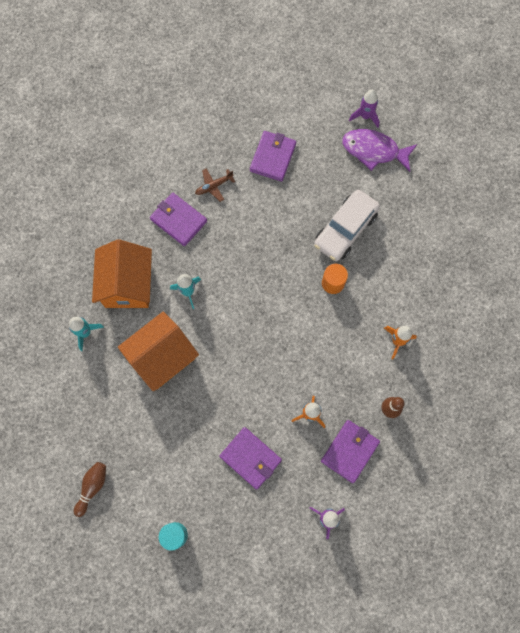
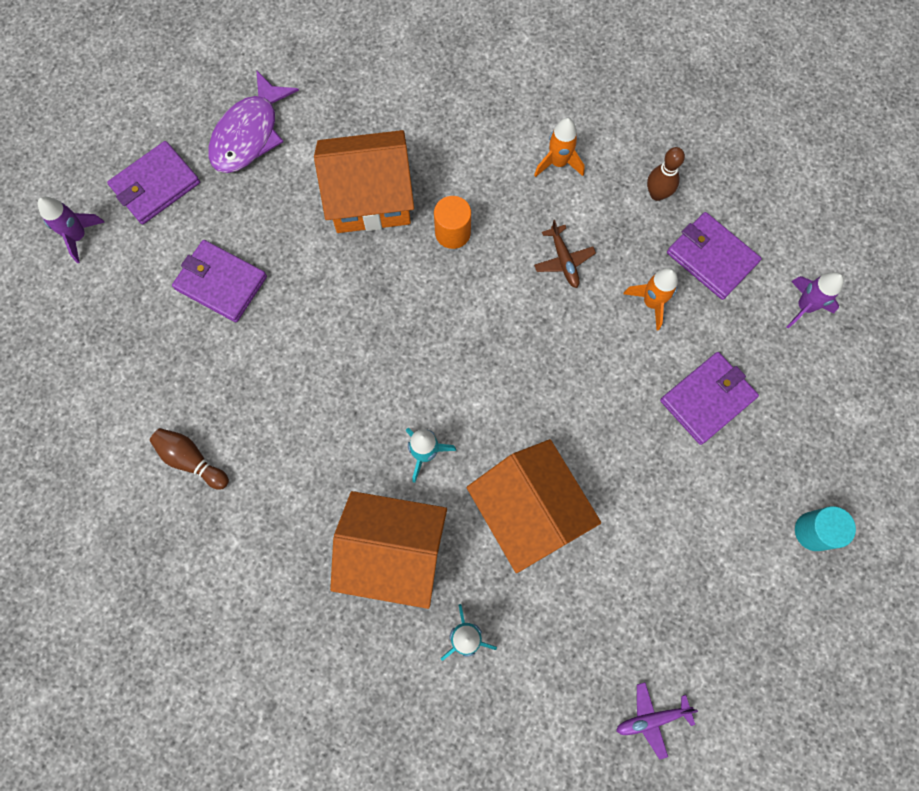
camera: 80 degrees left, 0 degrees up
brown bowling pin [74,462,106,517] -> brown bowling pin moved to [150,428,229,490]
purple wallet [150,193,207,246] -> purple wallet moved to [107,141,200,224]
brown plane [195,168,235,202] -> brown plane moved to [534,220,596,288]
white car [314,190,380,261] -> orange house [314,130,414,233]
purple rocket [349,90,380,128] -> purple rocket moved to [38,197,104,263]
none -> purple plane [616,682,698,760]

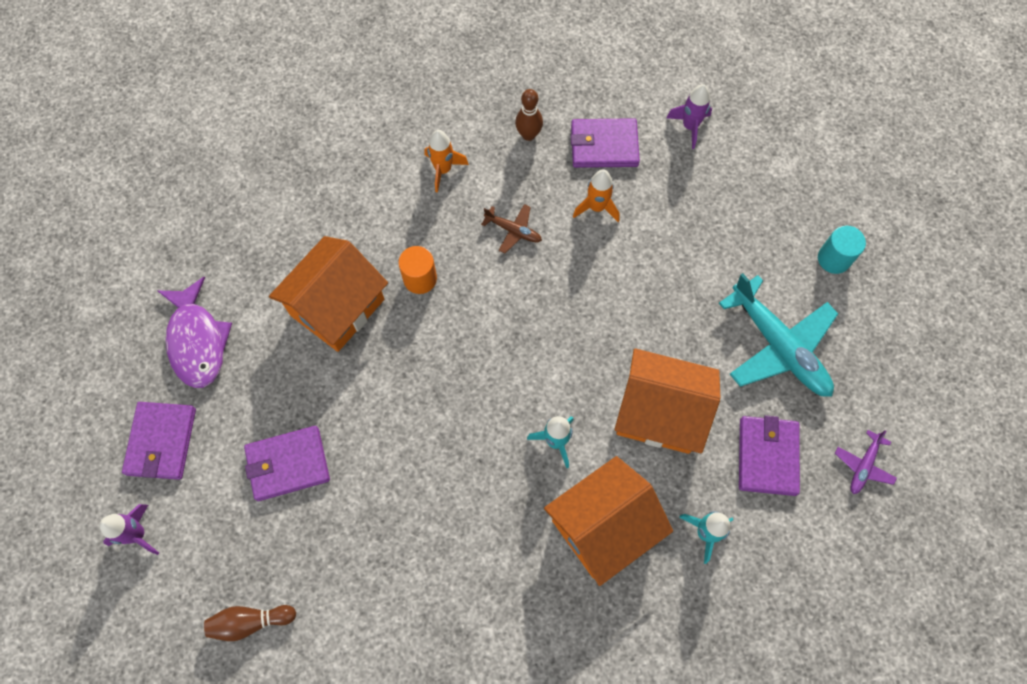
camera: 45 degrees left, 5 degrees down
brown bowling pin [150,428,229,490] -> brown bowling pin moved to [204,605,296,641]
purple wallet [660,352,759,445] -> purple wallet moved to [739,415,800,496]
none -> turquoise plane [719,273,838,397]

